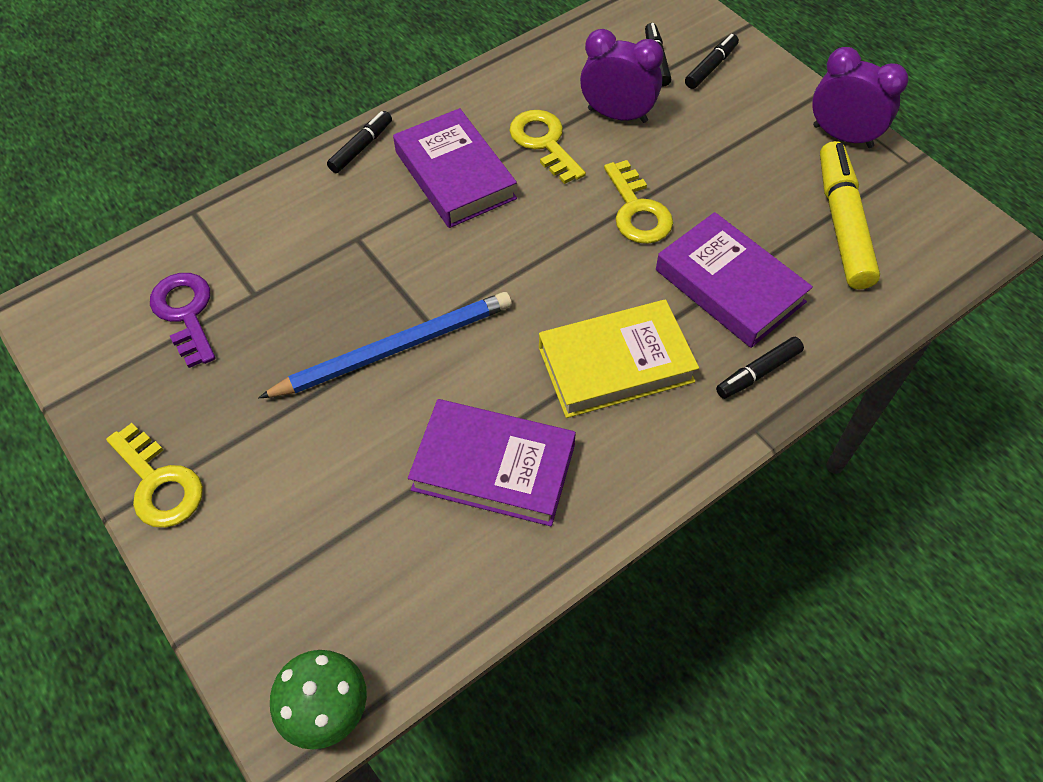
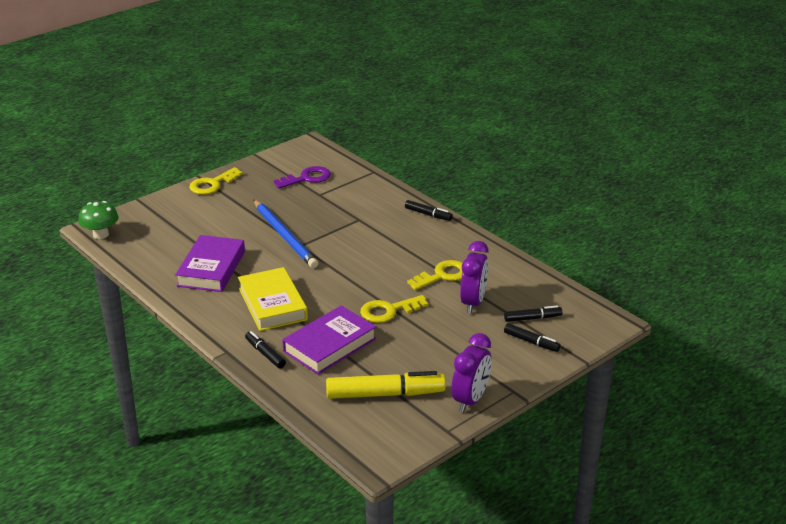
camera: 85 degrees right, 25 degrees down
purple book [393,108,517,228] -> none

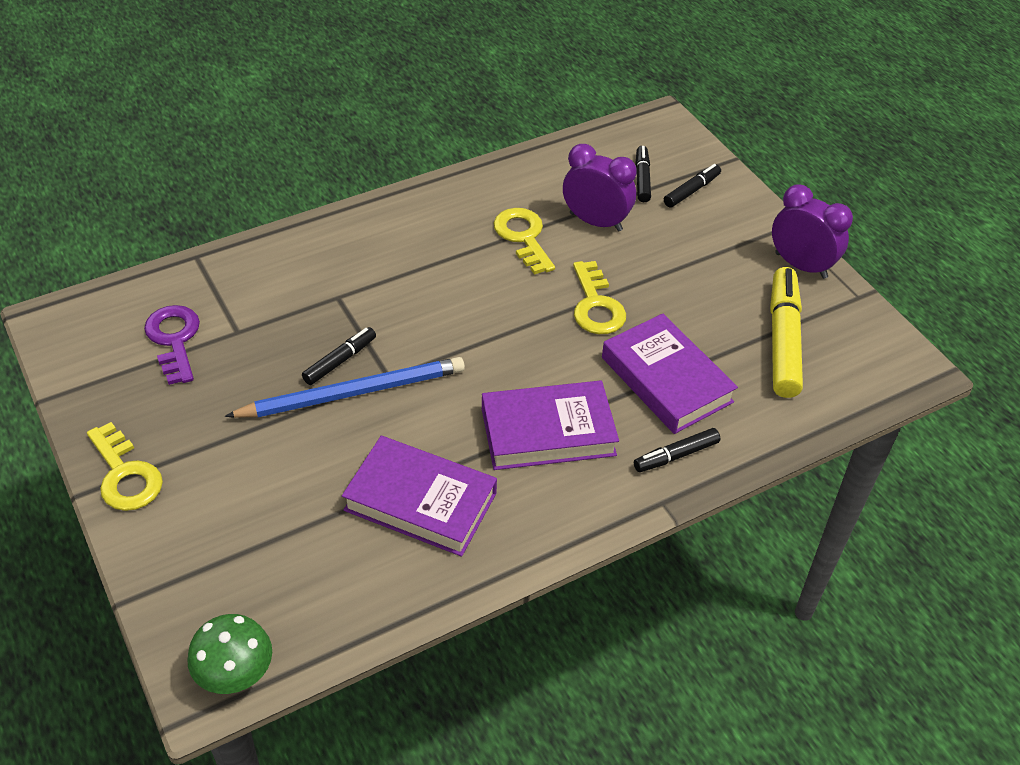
camera: 80 degrees left, 15 degrees up
yellow book [238,267,308,331] -> purple book [482,381,619,470]
black marker [405,200,453,221] -> black marker moved to [302,327,376,385]

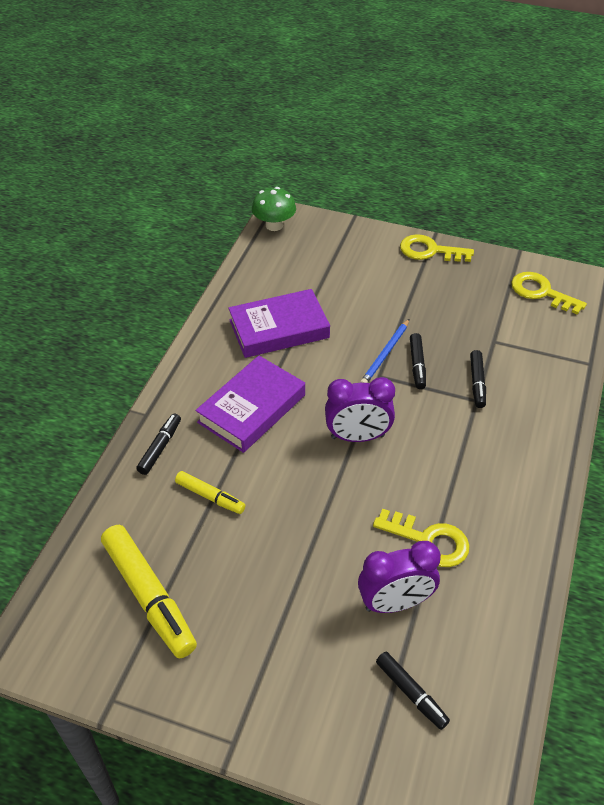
camera: 140 degrees right, 0 degrees up
purple key [144,305,200,385] -> none
blue pencil [225,357,465,418] -> blue pencil [360,319,409,383], size x0.58
yellow key [573,261,626,334] -> yellow key moved to [511,272,587,315]
purple book [602,314,738,434] -> yellow marker [175,471,245,514]
black marker [664,164,721,208] -> black marker moved to [470,350,486,408]
purple clock [772,184,853,279] -> purple clock moved to [325,377,395,442]

